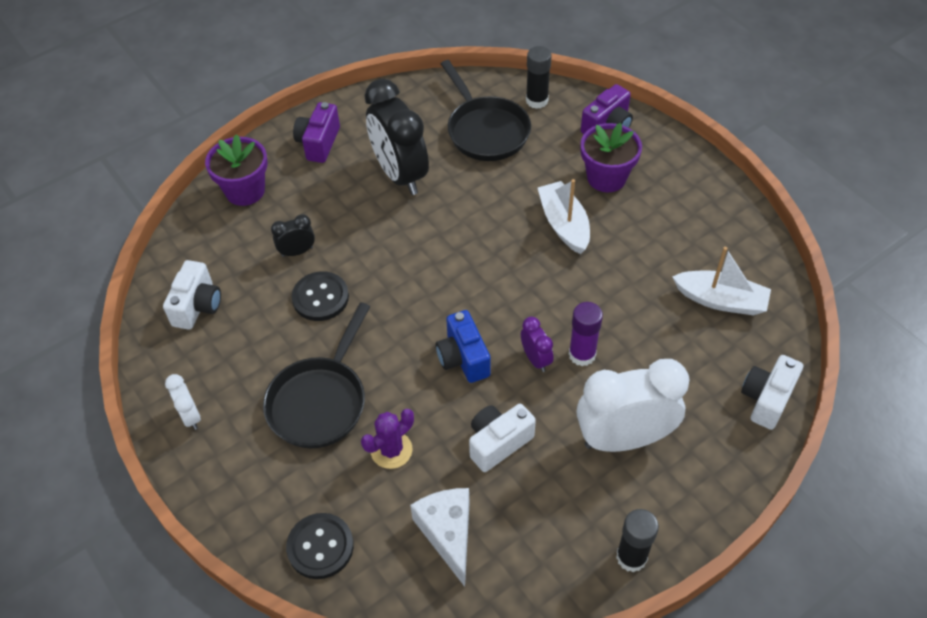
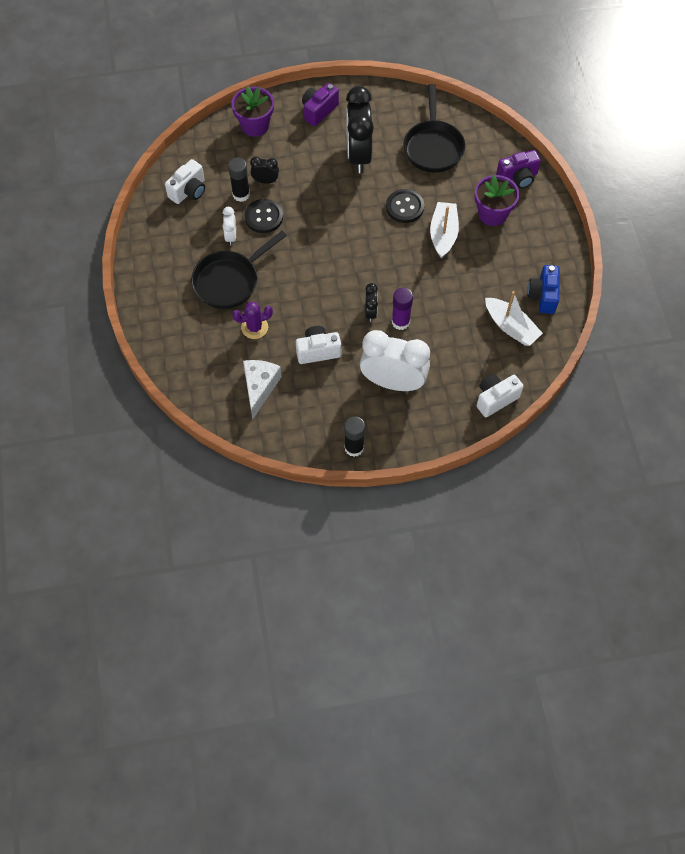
camera: 25 degrees right, 10 degrees up
white clock [165,374,201,430] -> white clock moved to [222,207,236,245]
black button [286,513,354,579] -> black button moved to [386,189,424,223]
blue camera [435,310,491,383] -> blue camera moved to [527,265,560,314]
purple clock [521,317,553,372] -> black clock [365,283,378,322]
black glue stick [526,46,552,109] -> black glue stick moved to [228,158,250,202]

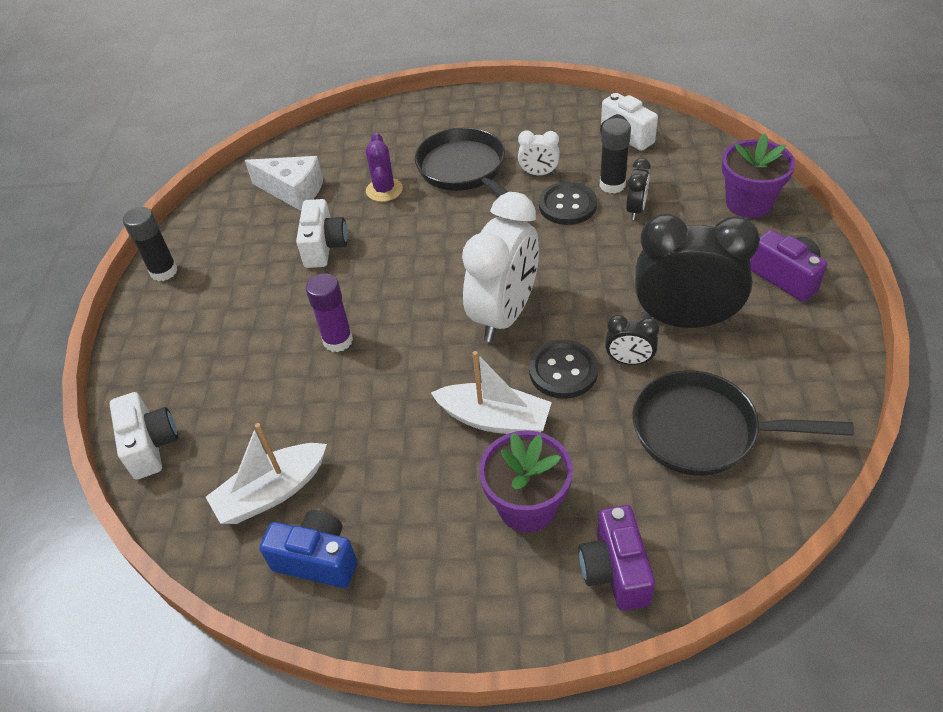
camera: 105 degrees right, 15 degrees down
white clock [360,330,430,391] -> white clock moved to [462,192,539,342]
black clock [365,283,378,322] -> black clock moved to [605,315,659,365]

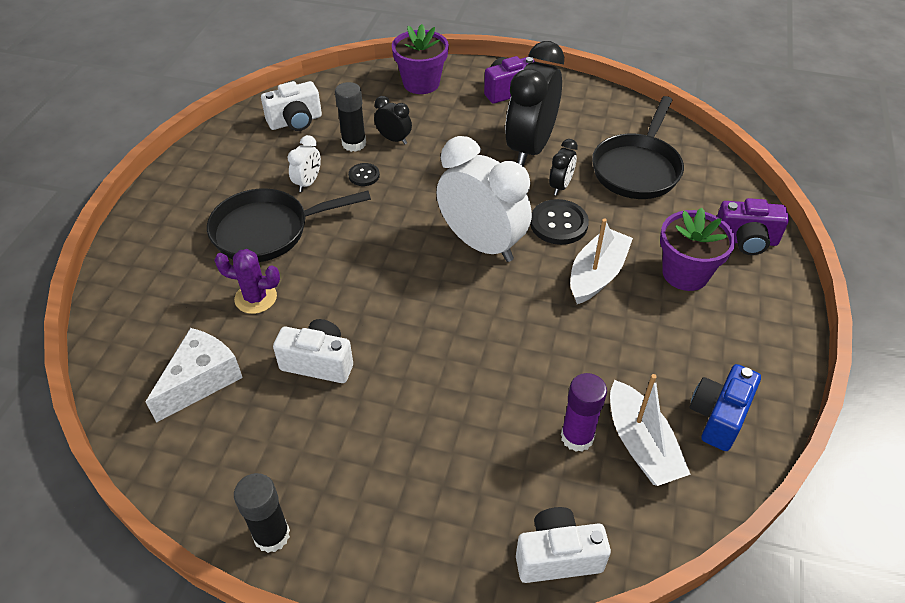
camera: 80 degrees left, 0 degrees up
purple glue stick [306,273,353,352] -> purple glue stick moved to [561,373,607,452]
black button [539,182,597,225] -> black button [348,163,380,186], size x0.57

